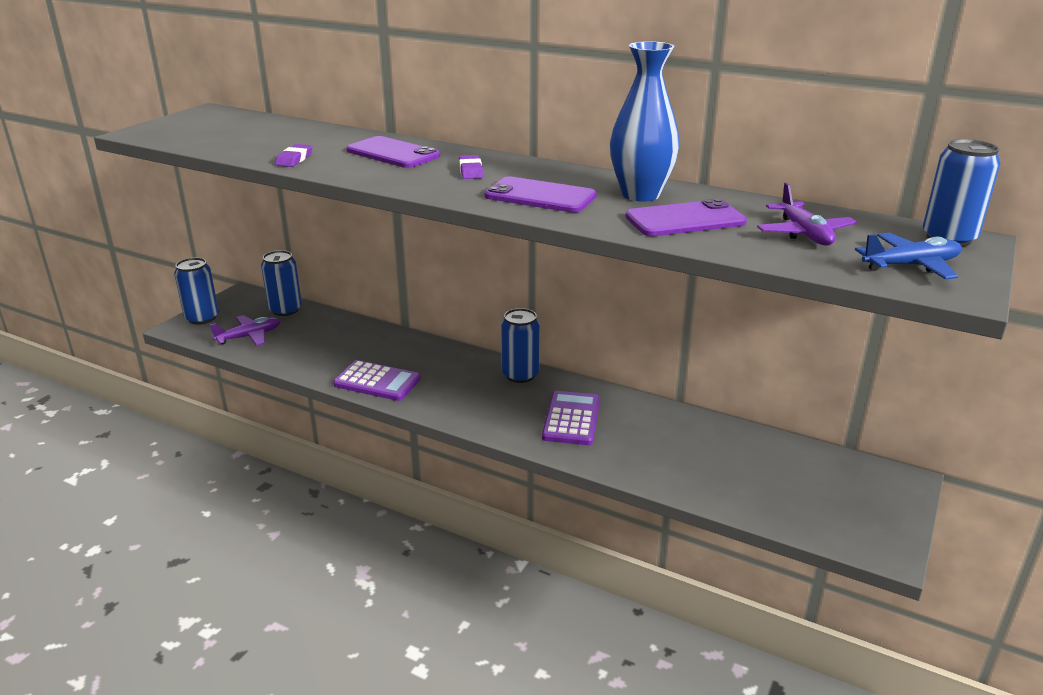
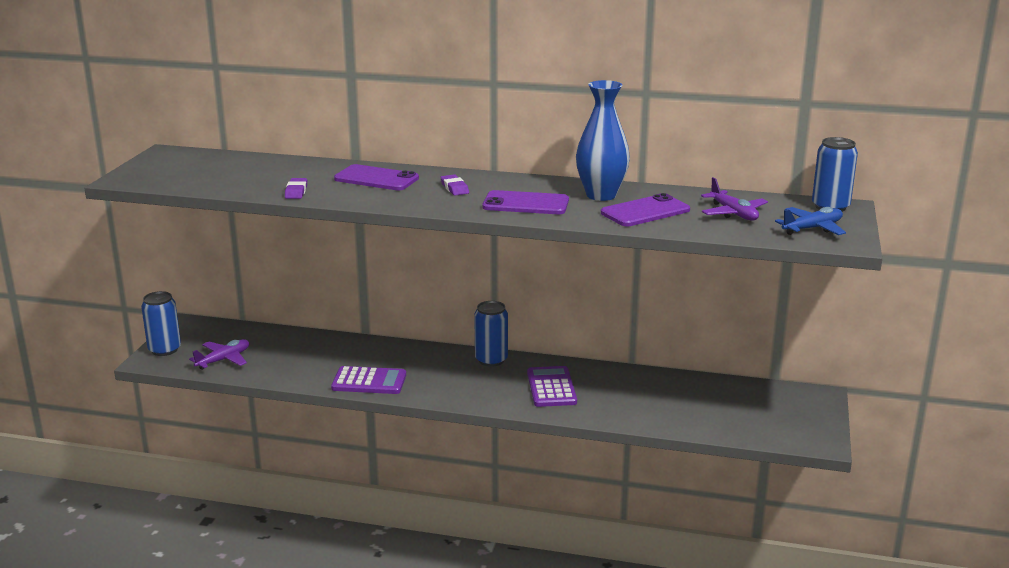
camera: 15 degrees left, 5 degrees down
blue can [261,250,302,316] -> none

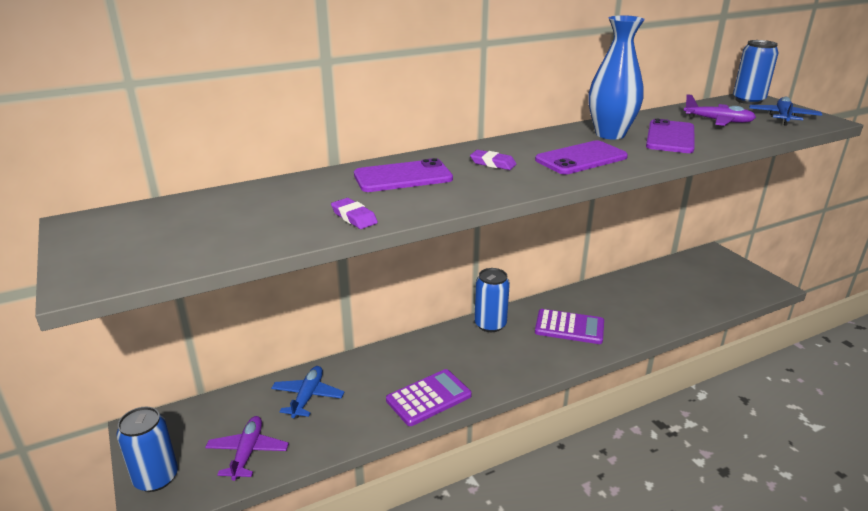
camera: 40 degrees left, 5 degrees up
purple calculator [527,366,577,407] -> purple calculator turned 150 degrees clockwise [535,309,604,344]
none -> blue plane [271,366,344,418]

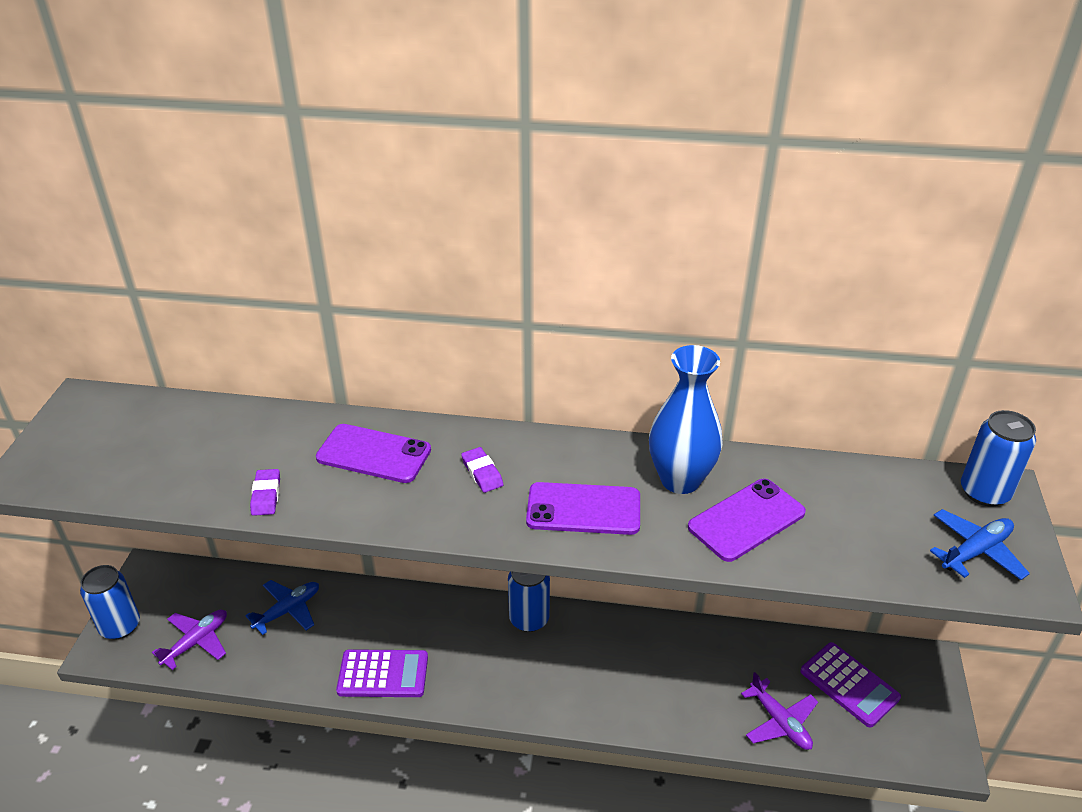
camera: 35 degrees right, 10 degrees up
purple calculator [535,309,604,344] -> purple calculator moved to [801,642,901,728]
purple plane [684,94,756,126] -> purple plane moved to [741,672,818,750]

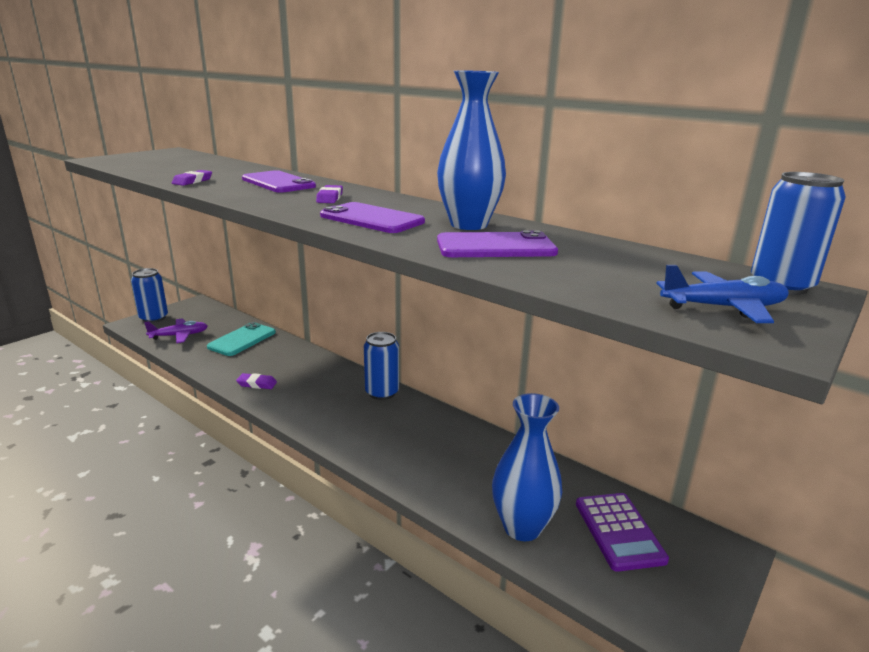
camera: 30 degrees right, 15 degrees down
blue plane [245,580,319,635] -> turquoise phone [207,322,276,356]
purple calculator [336,649,428,697] -> purple eraser [236,373,277,389]
purple plane [741,672,818,750] -> blue vase [492,393,562,541]

